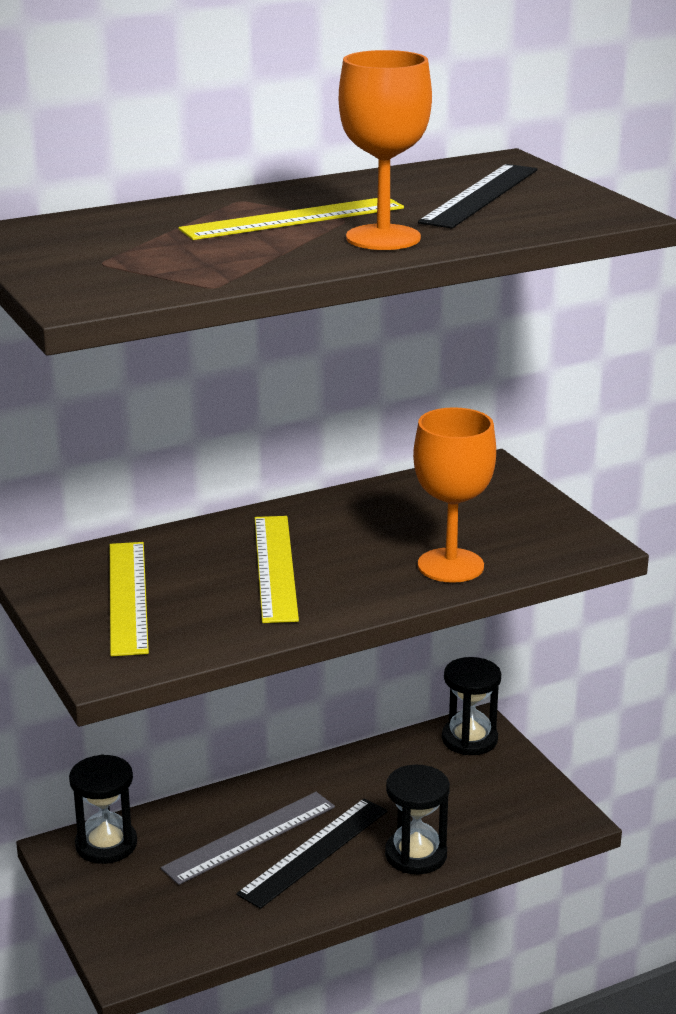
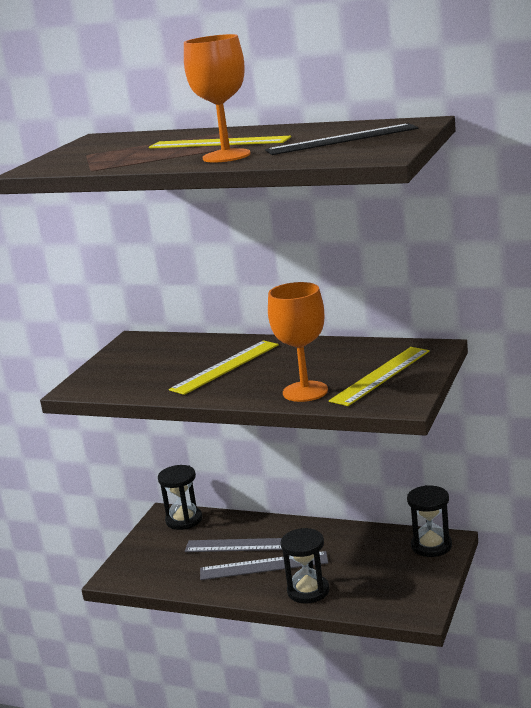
camera: 50 degrees right, 5 degrees down
yellow ruler [110,542,149,656] -> yellow ruler moved to [329,347,430,406]
black ruler [236,799,387,909] -> grey ruler [200,551,328,580]

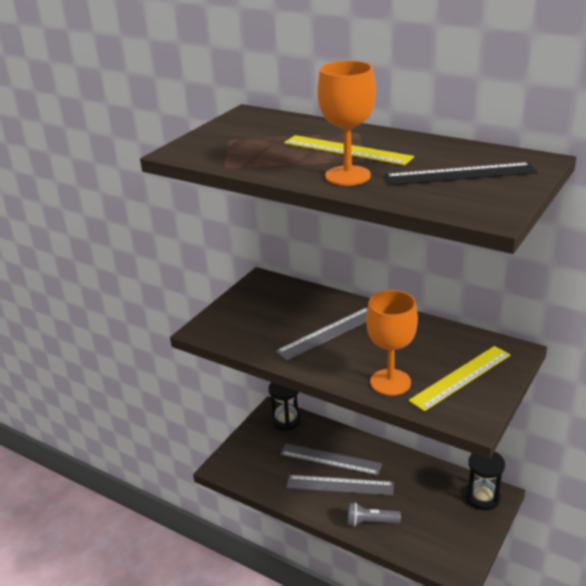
camera: 10 degrees right, 10 degrees up
yellow ruler [169,340,279,395] -> grey ruler [276,307,368,361]
black hourglass [281,528,329,603] -> grey flashlight [348,502,401,527]

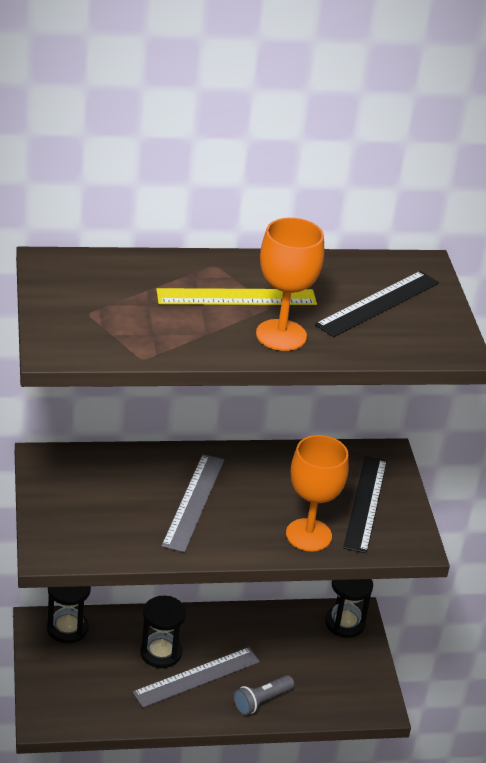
camera: 45 degrees left, 5 degrees up
grey ruler [280,443,382,476] -> black hourglass [140,596,186,668]
yellow ruler [409,346,510,411] -> black ruler [343,456,387,554]

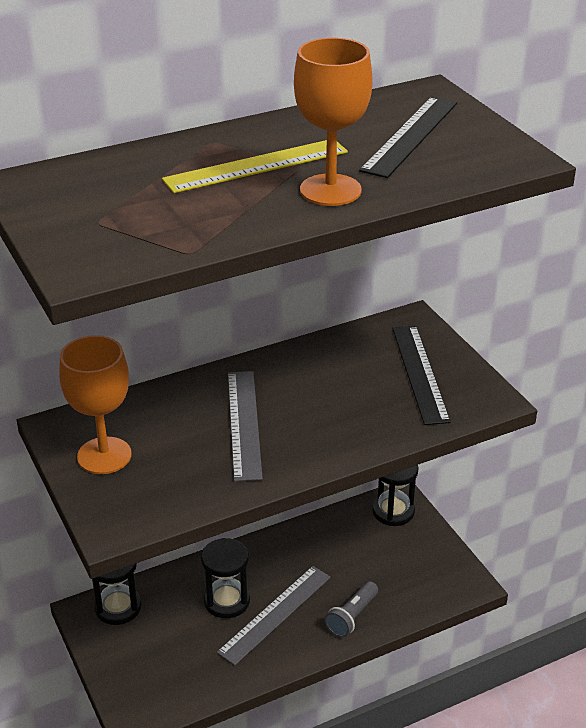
camera: 15 degrees left, 0 degrees up
orange goblet [286,435,349,552] -> orange goblet moved to [59,335,131,474]

